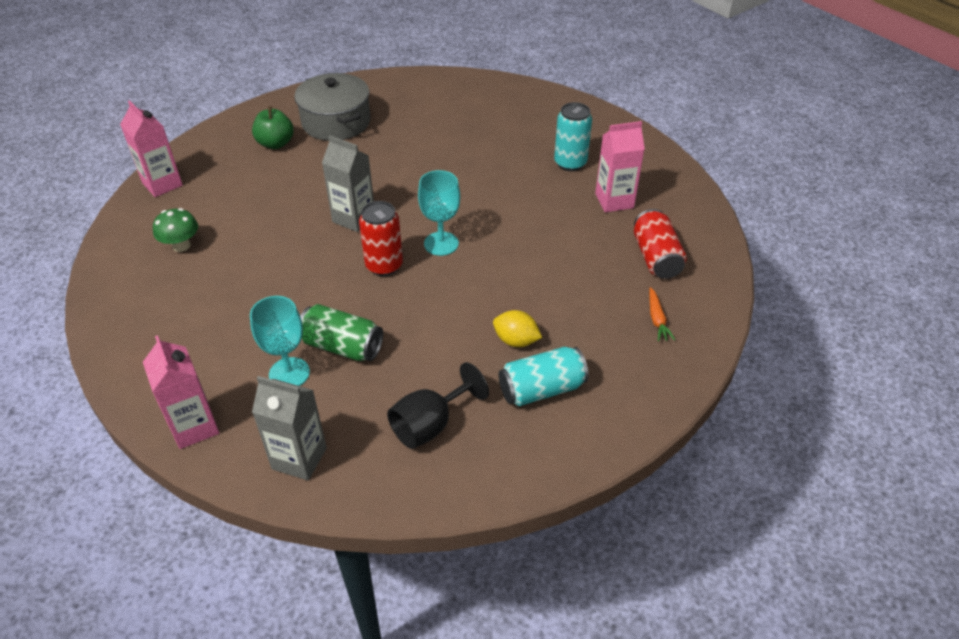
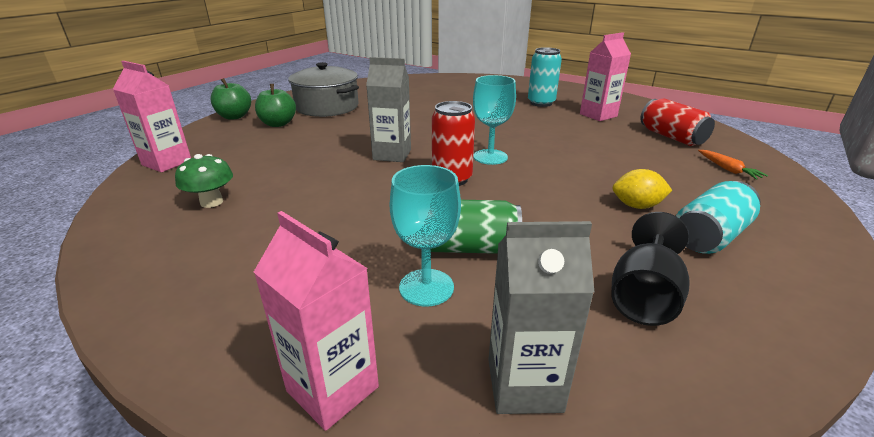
camera: 20 degrees left, 15 degrees down
none -> green apple [211,78,251,120]

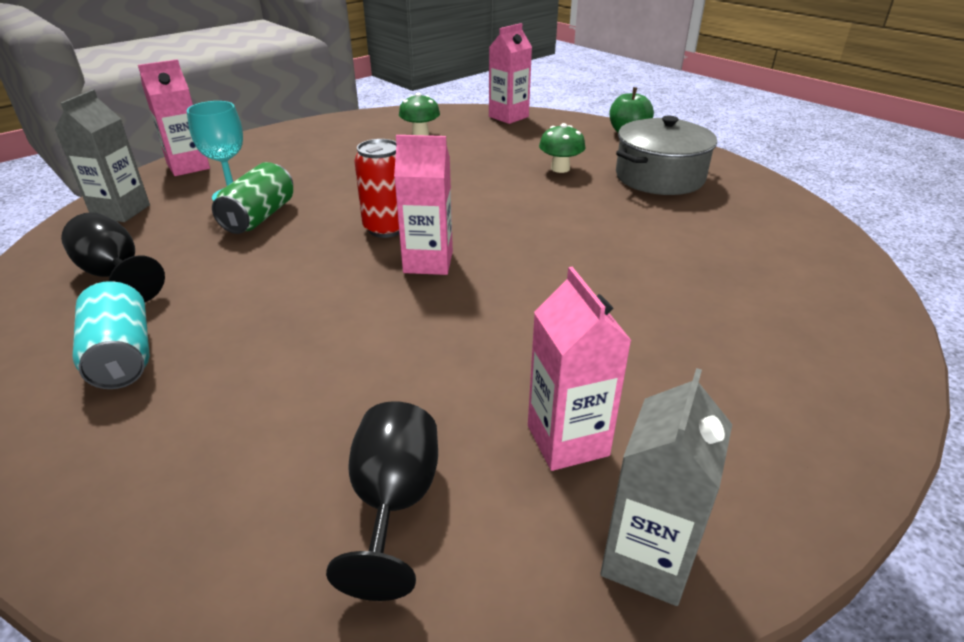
camera: 105 degrees right, 5 degrees up
green apple [255,84,296,127] -> none
grey carton [366,57,411,162] -> grey carton moved to [600,368,732,606]
turquoise goblet [473,75,516,165] -> pink carton [394,135,453,275]
turquoise can [528,47,562,107] -> none
yellow lemon [613,169,672,209] -> none
red can [640,99,715,146] -> black goblet [326,401,438,601]
orange carrot [698,150,768,180] -> none
none -> green mushroom [539,123,586,173]

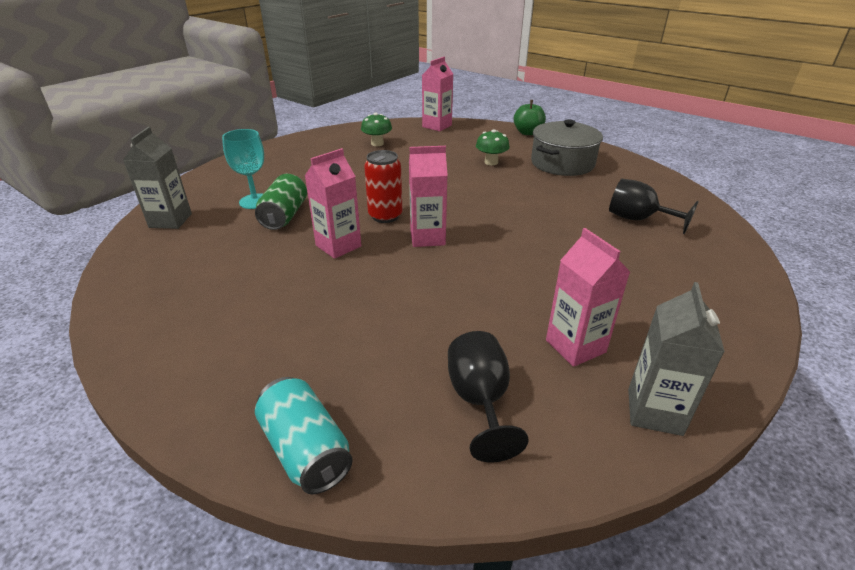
camera: 10 degrees left, 0 degrees up
black goblet [61,212,165,302] -> black goblet moved to [609,179,699,234]
turquoise can [73,281,150,389] -> turquoise can moved to [255,377,353,494]
pink carton [138,59,210,176] -> pink carton moved to [305,148,361,259]

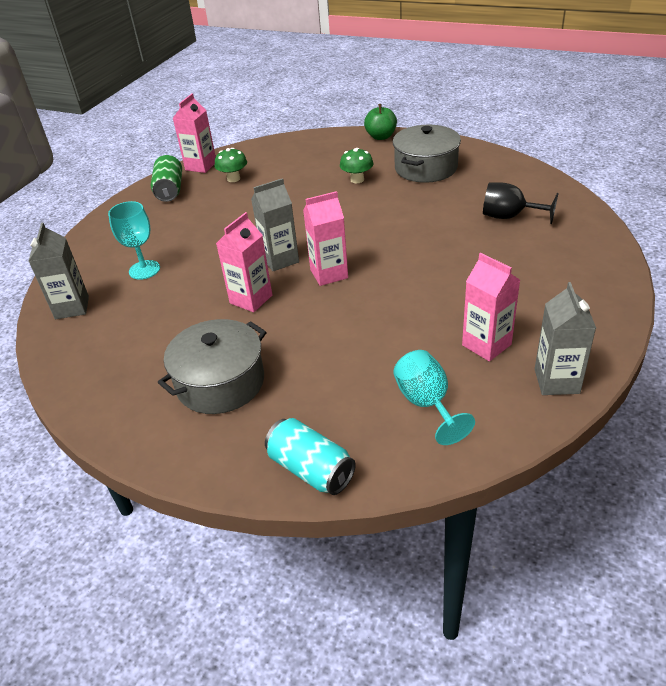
camera: 10 degrees left, 5 degrees up
green can [255,174,307,230] -> green can moved to [151,155,182,202]
red can [364,150,403,223] -> grey carton [251,178,299,271]
pink carton [422,57,453,131] -> pink carton moved to [173,93,216,173]
black goblet [448,331,529,462] -> turquoise goblet [393,350,475,445]
none -> grey pot [158,319,267,414]

